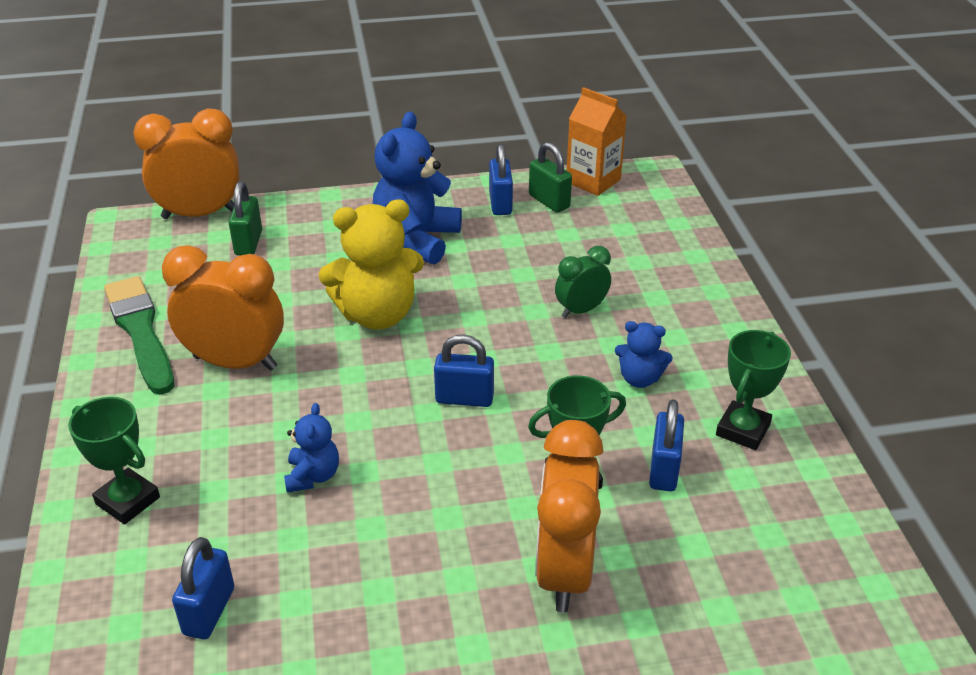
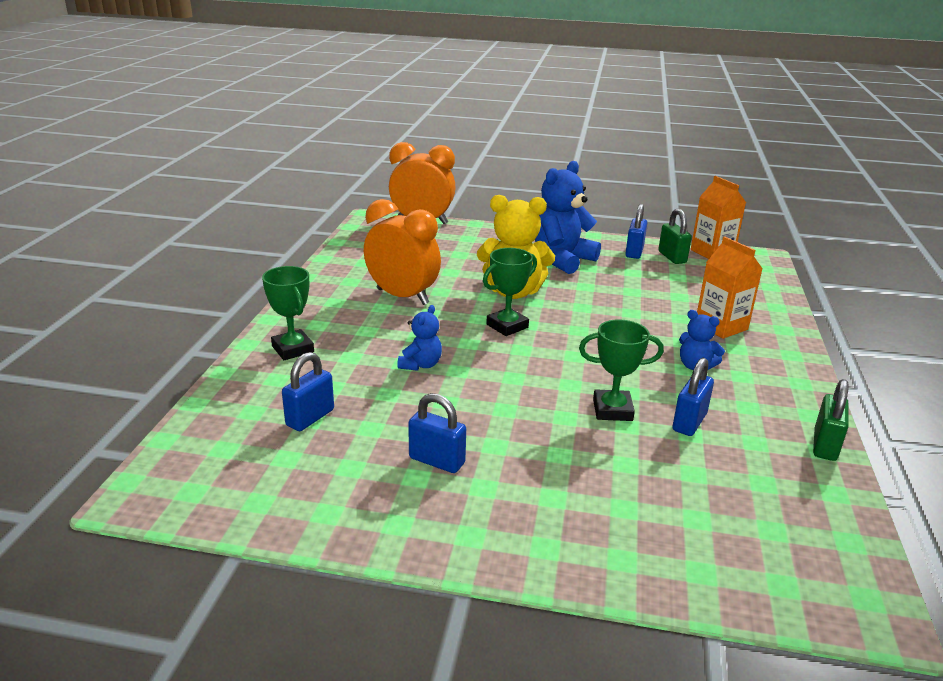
camera: 20 degrees right, 10 degrees down
green brush [104,276,174,395] -> none
green padlock [229,181,262,256] -> green padlock moved to [813,379,849,461]
blue padlock [434,334,494,407] -> blue padlock moved to [408,393,466,473]
orange clock [535,420,603,612] -> none
green clock [555,246,611,318] -> none
green trophy [716,330,791,450] -> green trophy moved to [483,248,537,336]
none -> orange carton [697,236,763,339]

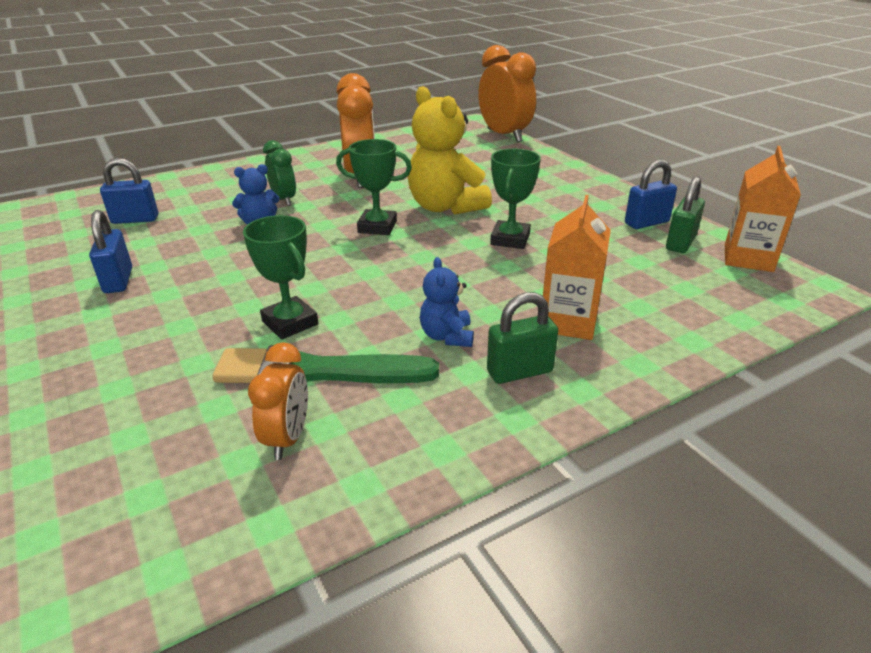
camera: 50 degrees right, 5 degrees up
green trophy [262,266,314,360] -> green trophy moved to [490,149,541,249]
blue teddy bear [535,161,601,274] -> none
blue padlock [673,358,714,436] -> green brush [212,345,439,383]
green padlock [813,379,849,461] -> green padlock moved to [487,292,558,384]
none -> orange clock [248,342,308,460]
none -> green clock [263,140,296,206]

